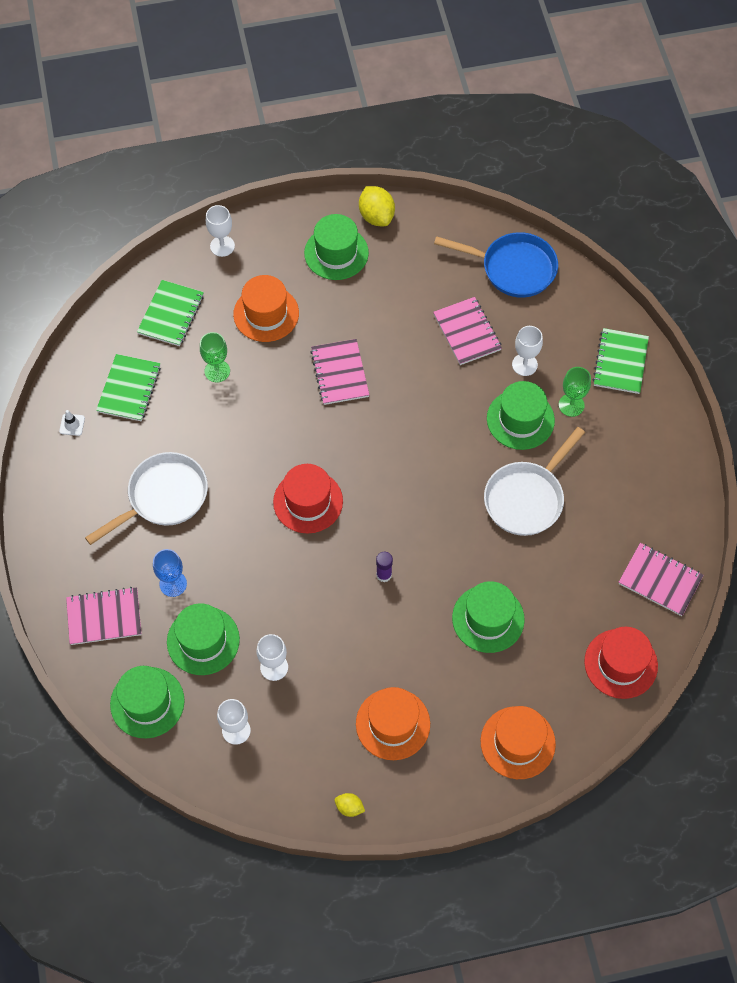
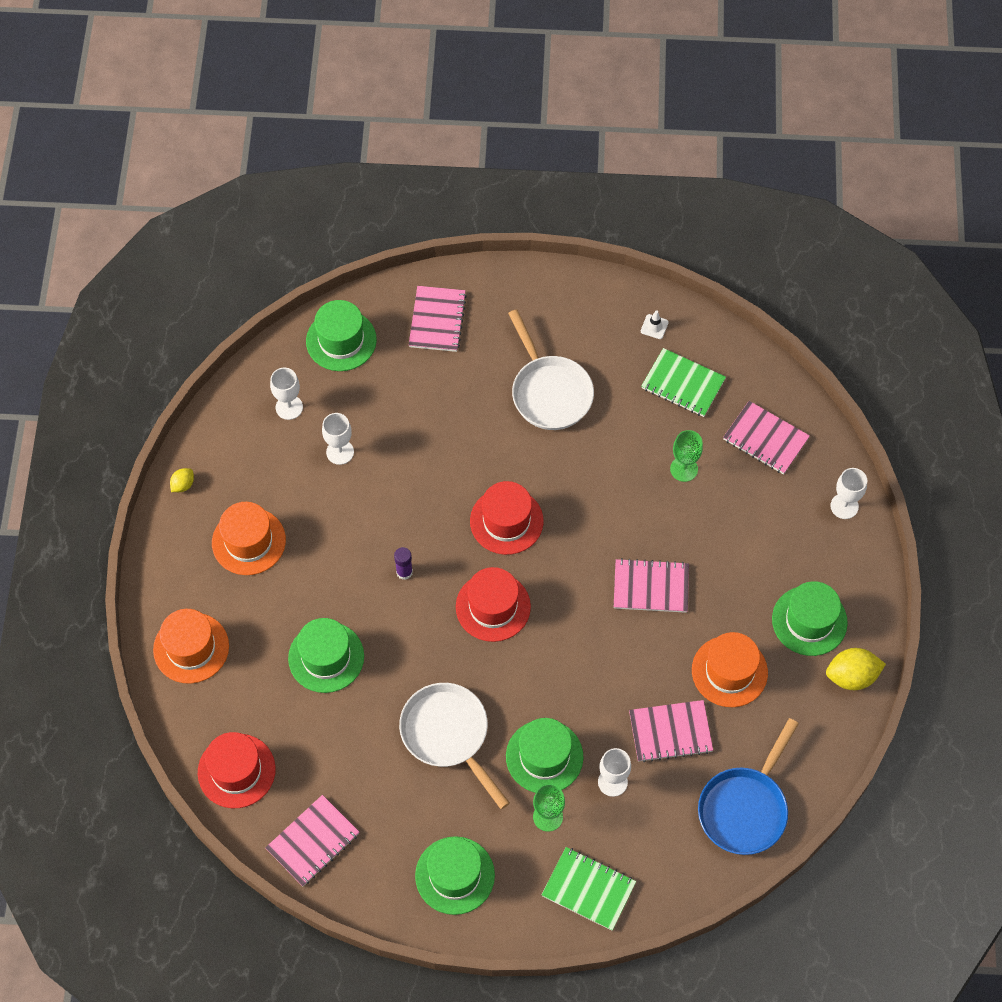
camera: 105 degrees right, 0 degrees up
green notebook [137,280,204,346] -> pink notebook [723,401,810,474]
blue goblet [153,549,187,597] -> none
green hat [167,603,240,675] -> green hat moved to [415,836,495,915]
orange hat [233,275,299,342] -> orange hat moved to [692,632,768,707]
none -> red hat [456,567,531,642]

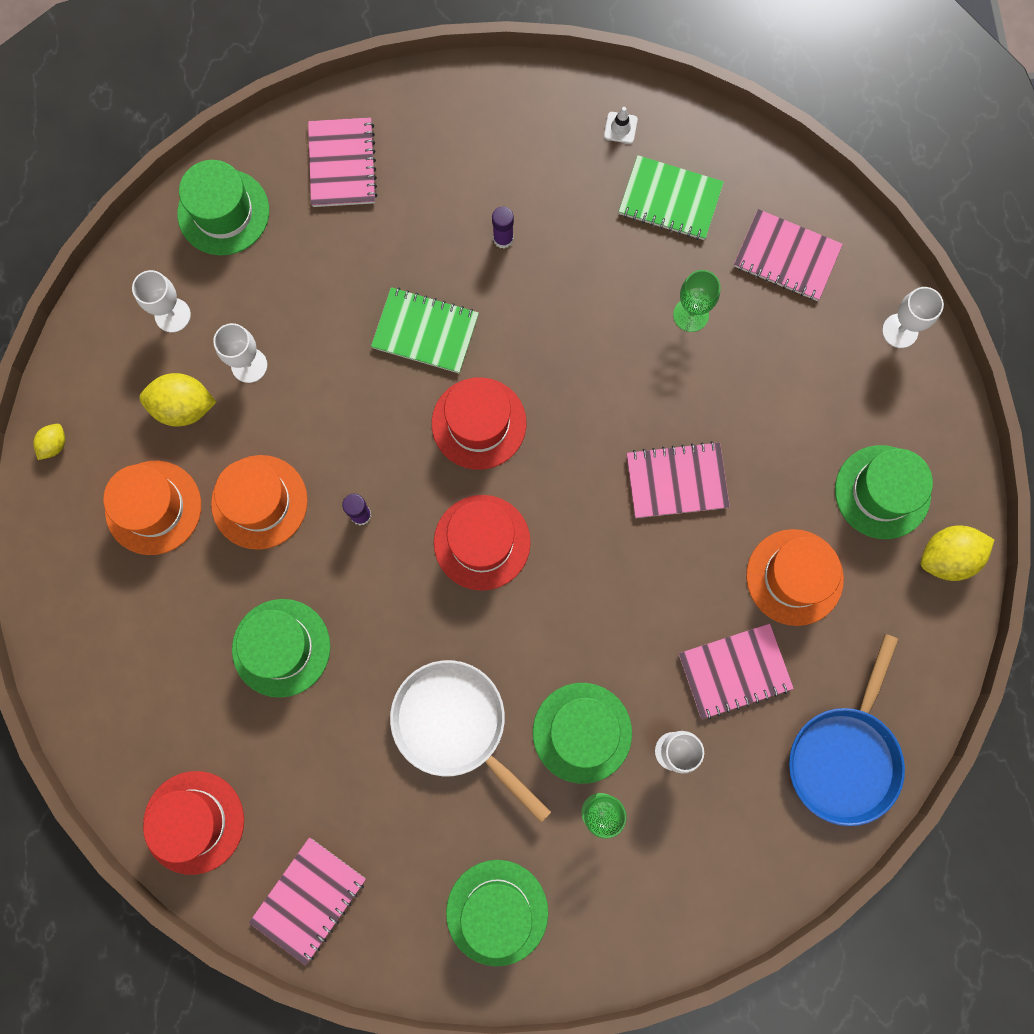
camera: 10 degrees left, 15 degrees up
orange hat [153,609,229,684] -> orange hat moved to [211,455,308,550]
white pan [508,309,594,430] -> purple glue stick [492,207,514,249]
green notebook [542,847,636,931] -> green notebook moved to [371,287,479,373]
none -> yellow lemon [139,373,217,427]

